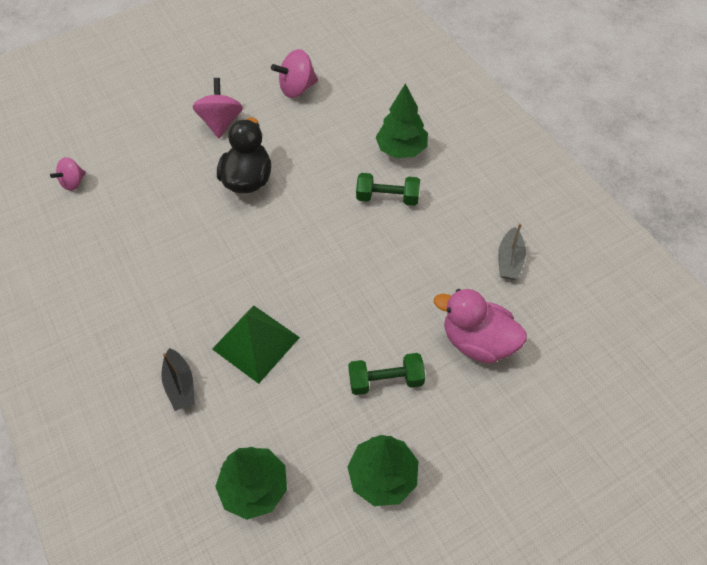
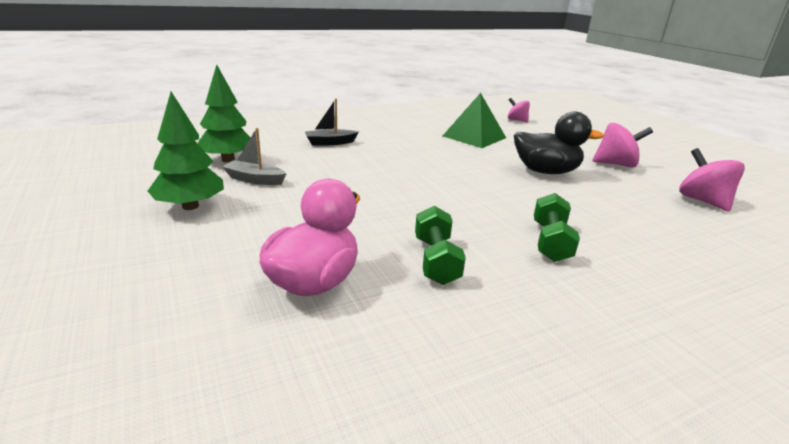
camera: 90 degrees right, 30 degrees down
green pyramid [212,305,300,384] -> green pyramid moved to [443,93,506,148]
green dumbbell [348,353,425,395] -> green dumbbell moved to [415,206,466,285]
green tree [376,84,428,158] -> none
grey boat [498,223,526,280] -> grey boat moved to [222,128,287,185]

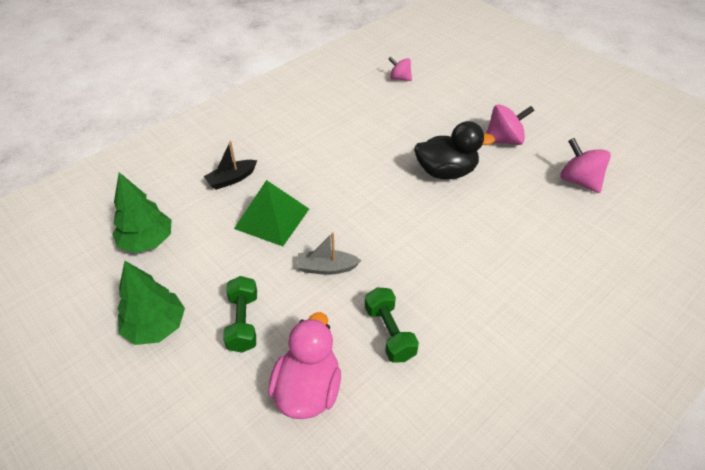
camera: 15 degrees left, 20 degrees up
grey boat [222,128,287,185] -> grey boat moved to [297,232,361,275]
green pyramid [443,93,506,148] -> green pyramid moved to [234,180,309,246]
green dumbbell [534,193,580,262] -> green dumbbell moved to [223,276,257,353]

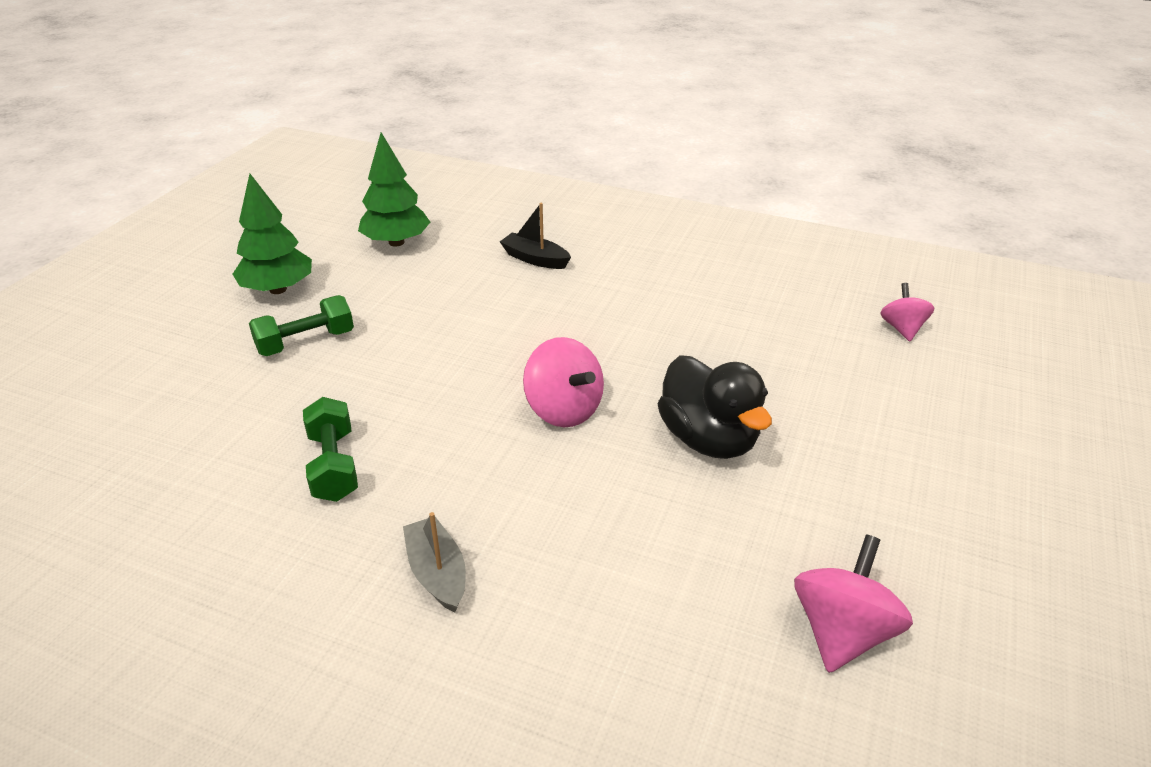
camera: 65 degrees right, 10 degrees down
green pyramid [234,180,309,246] -> none
pink duck [268,312,341,419] -> none
grey boat [297,232,361,275] -> grey boat moved to [403,512,466,613]
green dumbbell [365,287,419,363] -> green dumbbell turned 60 degrees counterclockwise [303,397,358,502]
pink spinning top [486,105,535,145] -> pink spinning top moved to [523,337,604,427]

